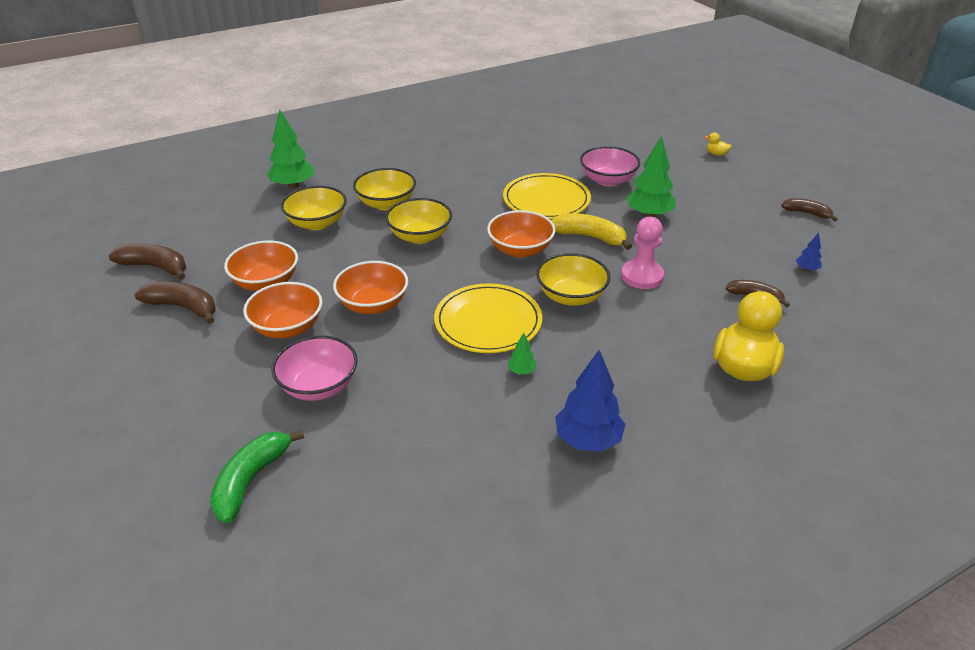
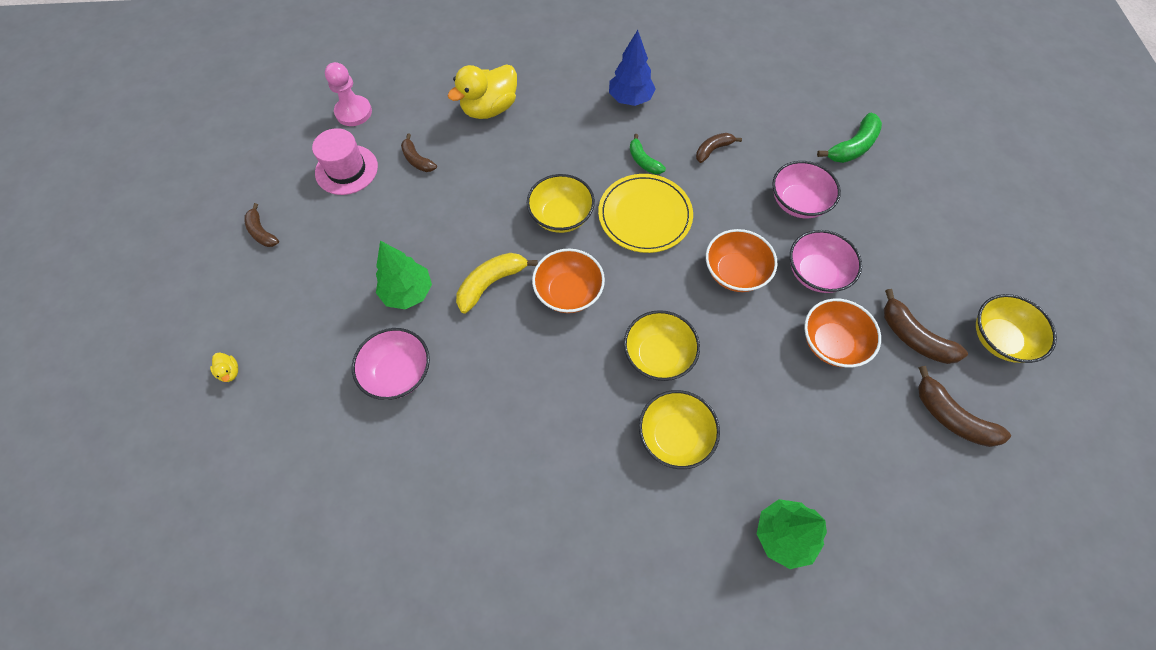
camera: 155 degrees left, 25 degrees up
orange bowl [243,282,323,338] -> pink bowl [790,230,862,293]
yellow bowl [281,186,347,230] -> yellow bowl moved to [976,294,1057,363]
yellow plate [503,173,591,219] -> none
green tree [507,332,537,374] -> green banana [630,134,666,174]
yellow banana [551,213,632,250] -> yellow banana turned 90 degrees clockwise [456,253,538,313]
pink pawn [621,217,664,289] -> pink pawn moved to [325,62,372,126]
blue tree [796,233,822,271] -> pink hat [312,128,378,195]
none -> brown banana [696,133,742,163]

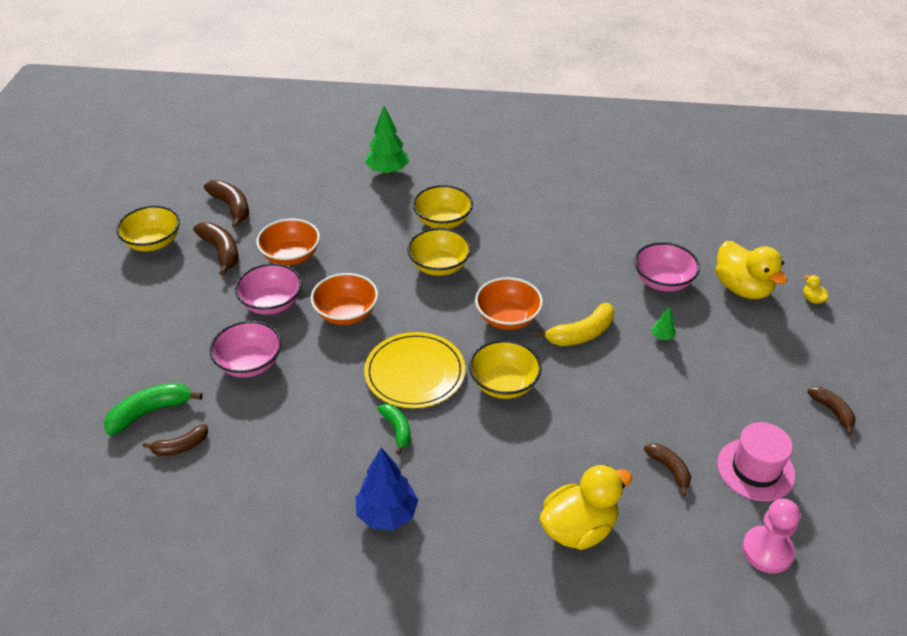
camera: 170 degrees left, 20 degrees down
green tree [376,241,432,309] -> green tree [651,306,676,340], size x0.46
brown banana [696,133,742,163] -> brown banana moved to [142,424,208,456]
none -> yellow duck [716,241,787,299]

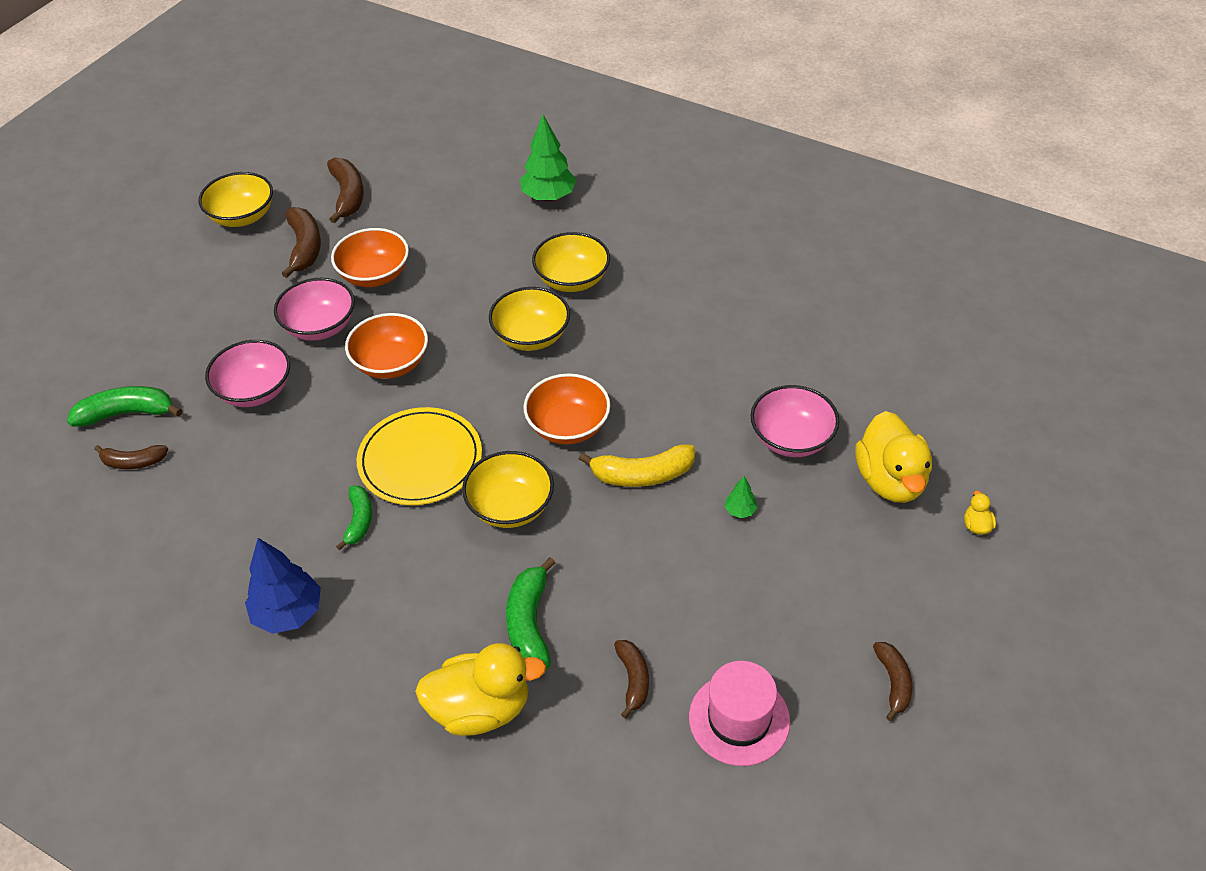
camera: 25 degrees right, 5 degrees up
pink pawn [742,499,800,573] -> none
none -> green banana [506,557,555,670]

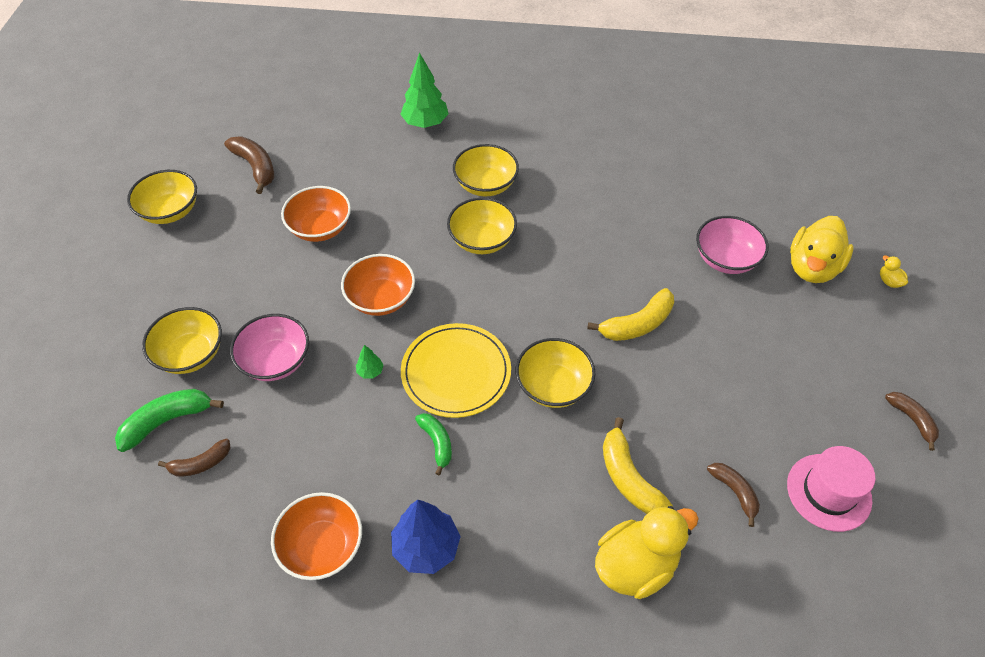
camera: 25 degrees left, 5 degrees up
pink bowl [274,278,355,341] -> none
brown banana [282,207,321,278] -> none
green banana [506,557,555,670] -> yellow banana [603,417,673,514]
orange bowl [523,373,611,445] -> orange bowl moved to [271,492,362,580]
green tree [725,476,758,518] -> green tree moved to [356,345,384,378]
yellow duck [856,411,932,503] -> yellow duck turned 60 degrees clockwise [790,216,853,283]
none -> yellow bowl [142,307,222,374]

